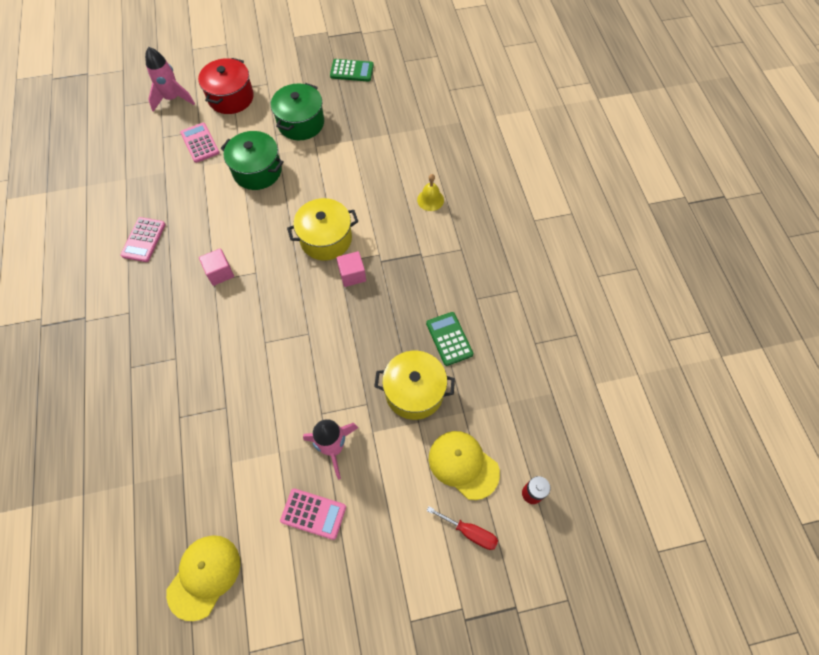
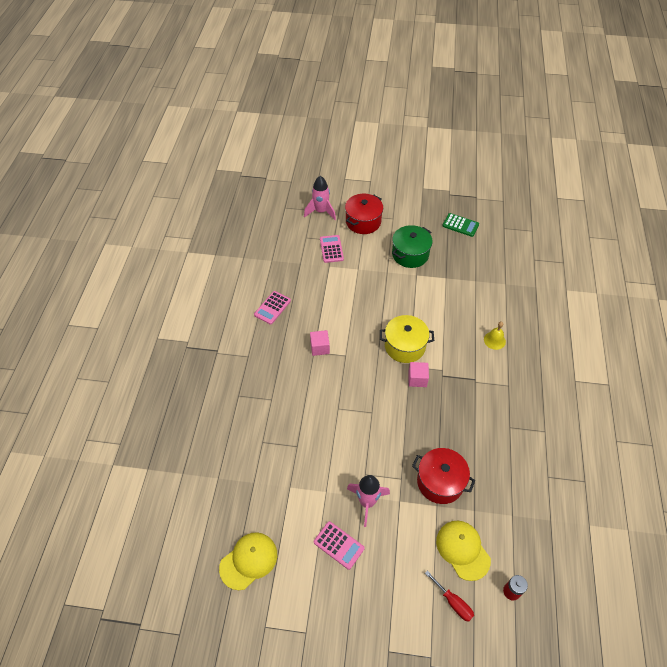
camera: 20 degrees right, 10 degrees down
green pot [220,131,284,190] -> none
yellow pot [374,351,455,420] -> red pot [412,448,476,504]
green calculator [426,312,473,366] -> none

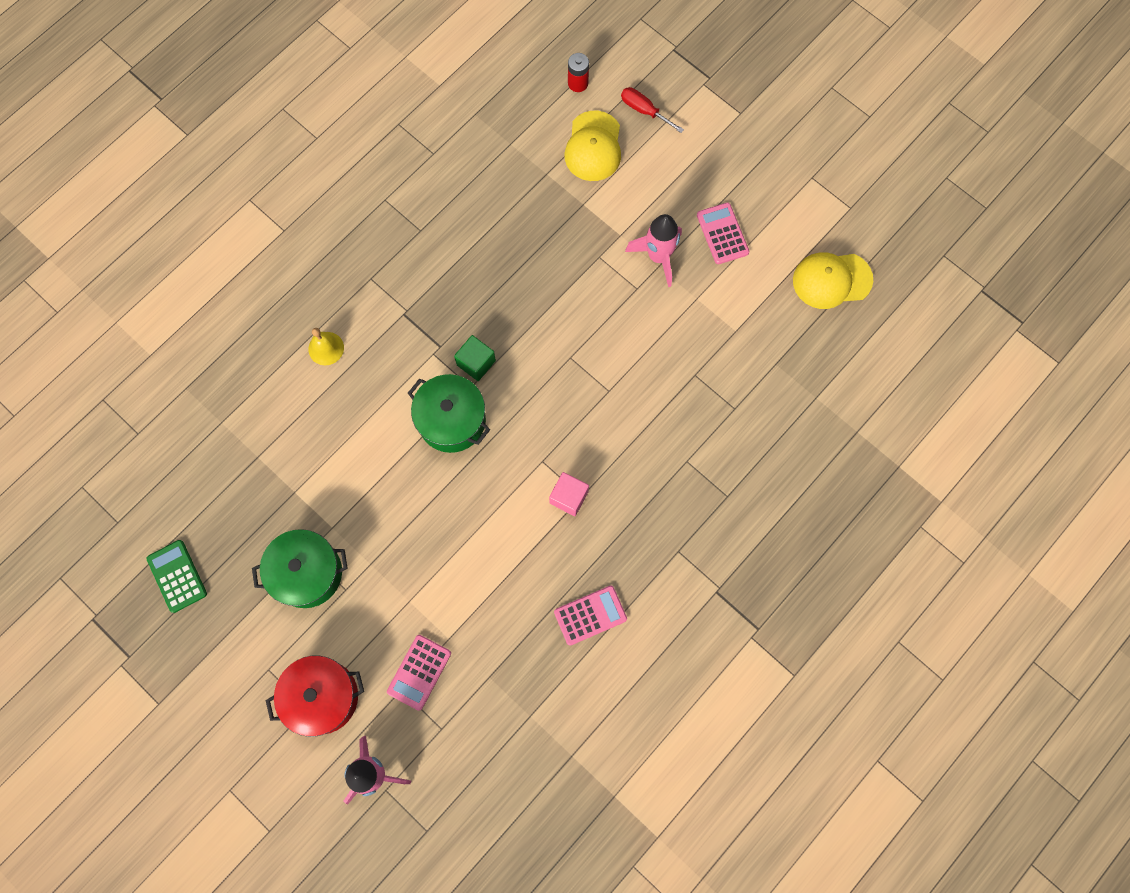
camera: 145 degrees left, 20 degrees up
yellow pot [380,315,434,363] -> green pot [408,374,490,453]
pink cube [408,362,429,387] -> green cube [454,335,496,381]
red pot [412,448,476,504] -> none
red screwdriver [425,570,474,622] -> red screwdriver turned 45 degrees counterclockwise [621,87,684,133]

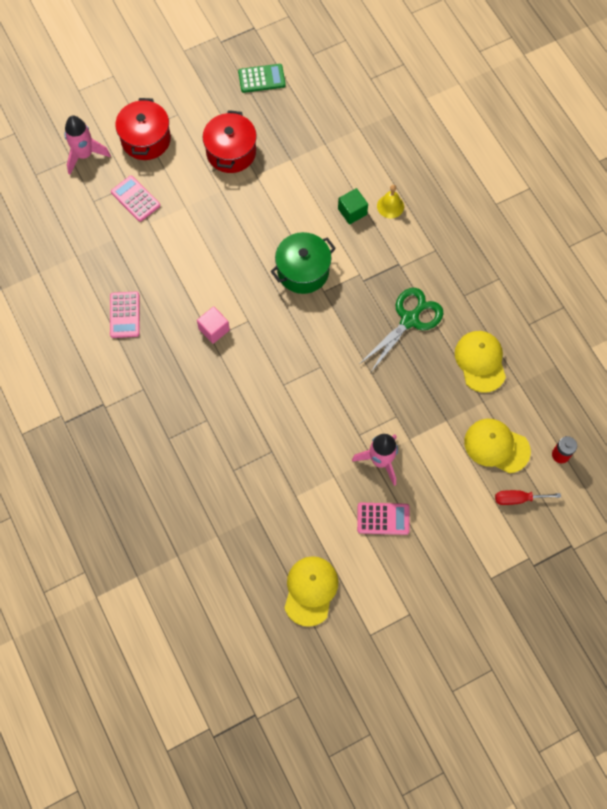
camera: 110 degrees right, 5 degrees down
green pot [252,529,348,608] -> red pot [203,110,257,173]
green cube [454,335,496,381] -> green cube moved to [338,188,368,224]
red screwdriver [621,87,684,133] -> red screwdriver turned 150 degrees counterclockwise [495,490,561,505]
none -> green scissors [361,288,443,372]
none -> yellow cap [455,331,506,393]

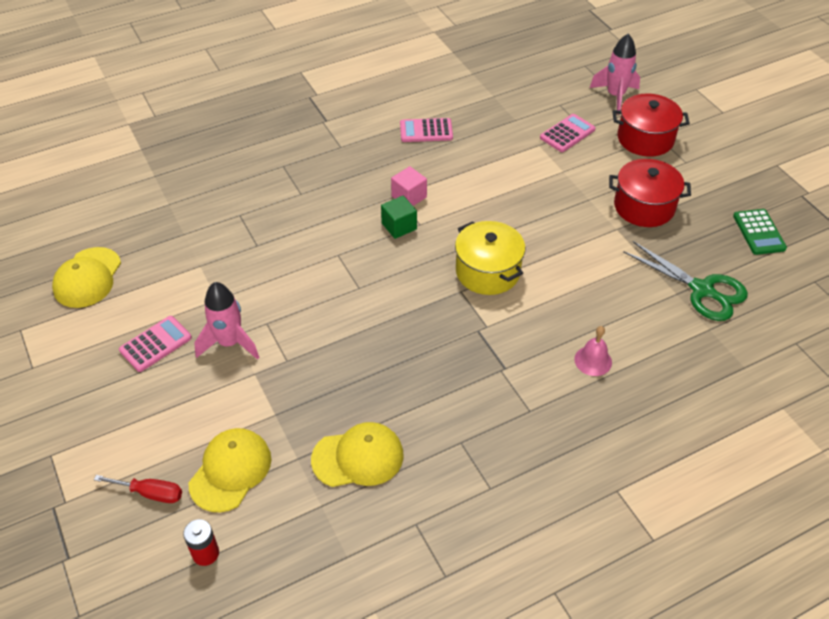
camera: 90 degrees right, 20 degrees down
green pot [271,232,336,294] -> yellow pot [455,221,525,295]
yellow cap [284,556,338,627] -> yellow cap turned 90 degrees clockwise [52,247,121,308]
green cube [338,188,368,224] -> green cube moved to [381,196,417,239]
pink calculator [357,503,409,535] -> pink calculator turned 135 degrees counterclockwise [119,316,192,372]
green scissors [361,288,443,372] -> green scissors moved to [623,241,748,321]
yellow bell [377,185,404,218] -> pink bell [574,326,612,376]
red screwdriver [495,490,561,505] -> red screwdriver turned 105 degrees clockwise [94,475,182,503]

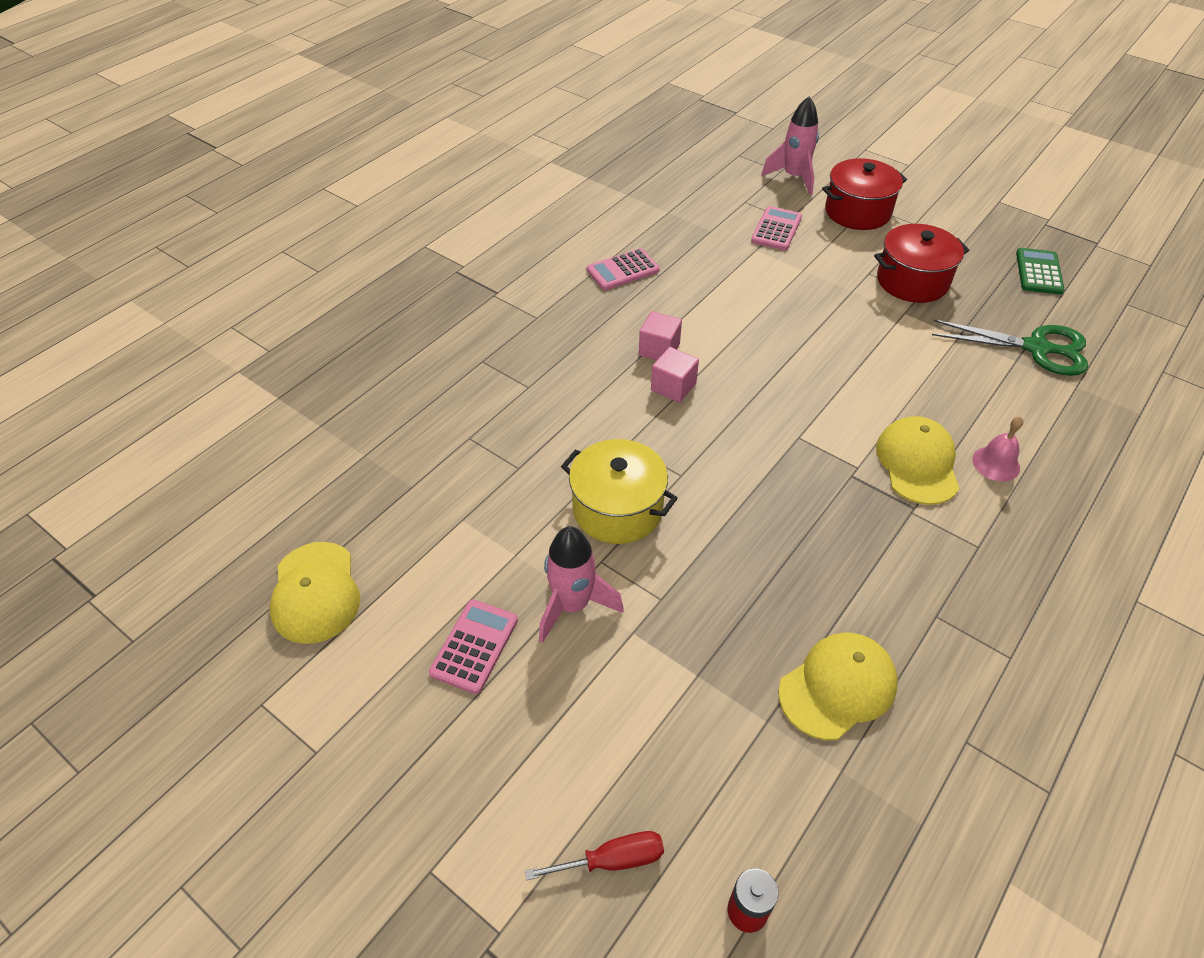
camera: 25 degrees left, 0 degrees up
yellow cap [189,428,271,512] -> yellow cap moved to [876,416,959,505]
green cube [381,196,417,239] -> pink cube [651,347,699,403]
yellow pot [455,221,525,295] -> yellow pot moved to [561,439,677,544]
green calculator [733,209,787,255] -> green calculator turned 135 degrees counterclockwise [1016,248,1065,295]

